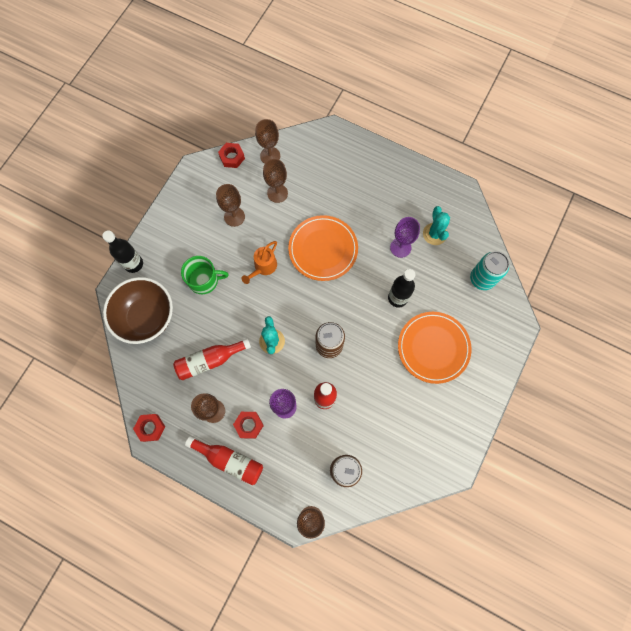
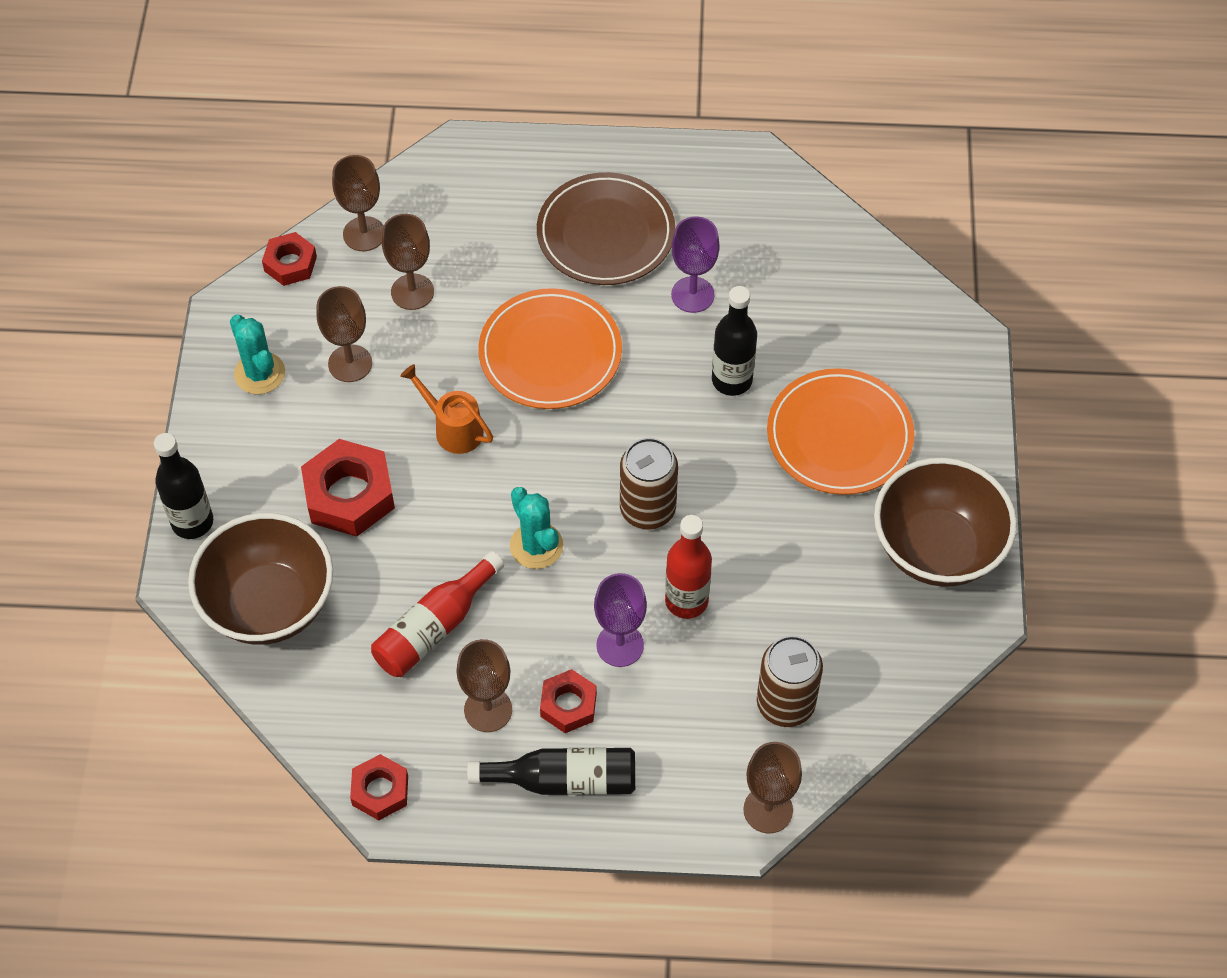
camera: 25 degrees left, 15 degrees down
green mug [181,256,228,294] -> red nut [301,439,395,537]
red bottle [185,436,263,485] -> black bottle [467,748,635,795]
orange watering can [242,241,277,284] -> orange watering can turned 120 degrees clockwise [400,364,493,454]
turquoise cactus [423,206,450,245] -> turquoise cactus moved to [230,314,285,394]
turquoise can [470,251,509,290] -> none
none -> brown plate [537,172,675,285]
none -> brown bowl [874,458,1017,587]

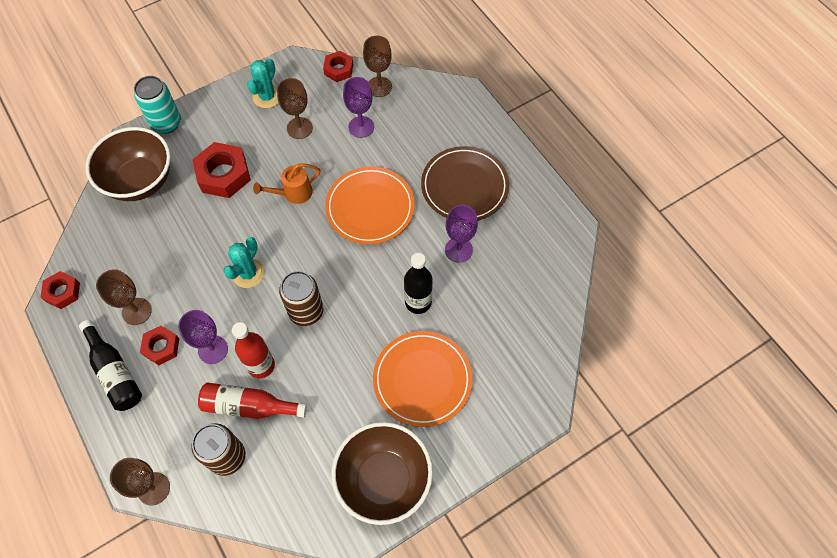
camera: 55 degrees right, 5 degrees up
black bottle [154,433,213,539] -> turquoise can [134,76,181,134]
red bottle [371,551,504,677] -> red bottle moved to [198,382,307,419]
brown goblet [382,214,434,310] -> purple goblet [343,77,374,138]
orange watering can [400,364,493,454] -> orange watering can turned 120 degrees counterclockwise [253,163,320,204]

